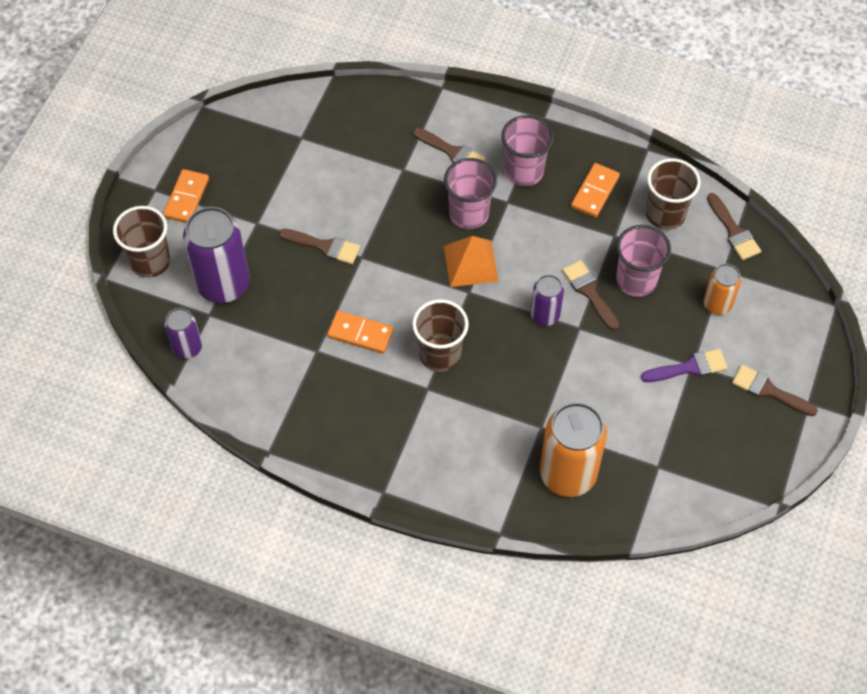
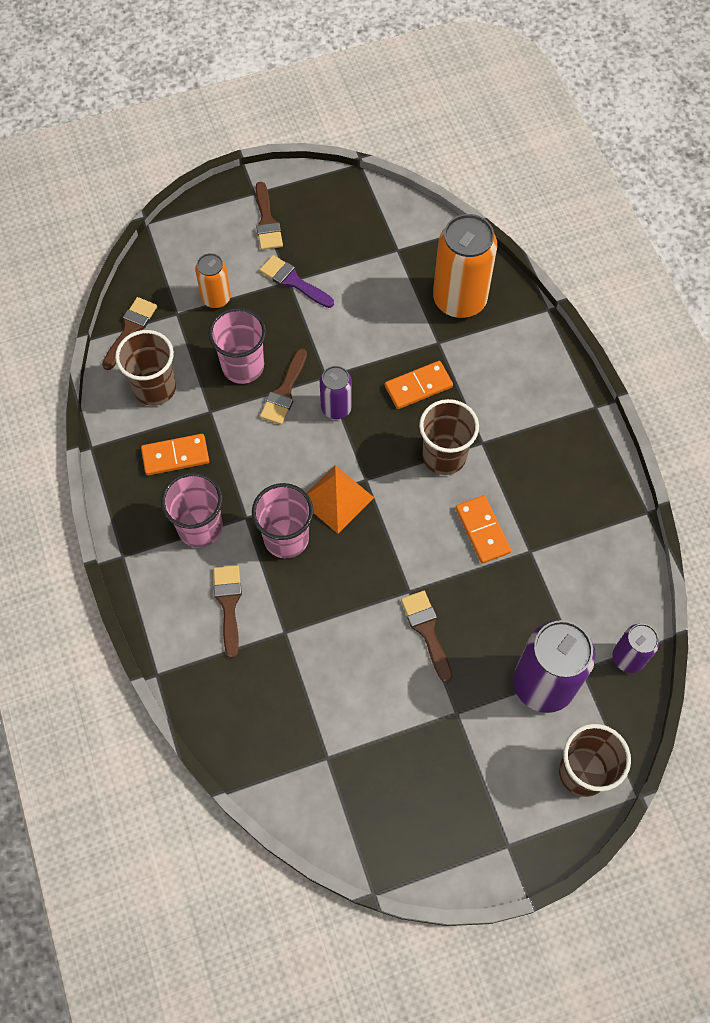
camera: 130 degrees left, 5 degrees up
orange domino [163,169,209,223] -> orange domino moved to [385,361,453,409]

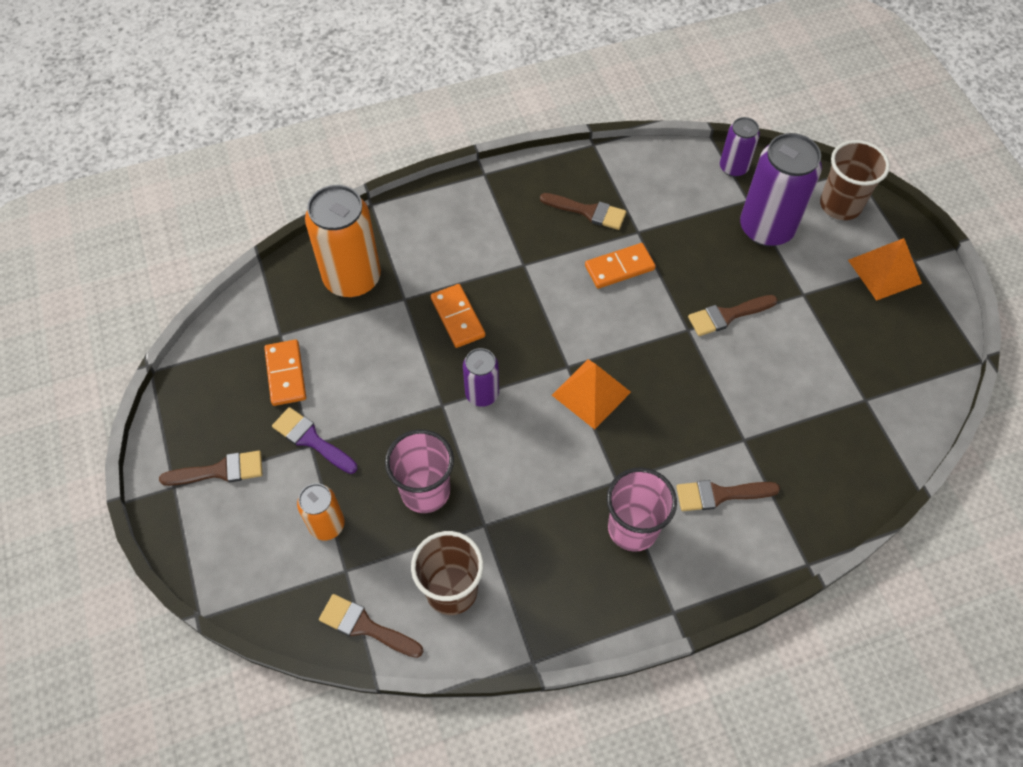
camera: 90 degrees left, 5 degrees down
orange domino [141,434,209,476] -> orange domino moved to [264,340,306,406]
pink cup [252,483,314,558] -> none
purple brush [259,255,334,308] -> purple brush turned 90 degrees clockwise [272,407,358,474]
brown brush [260,348,307,425] -> brown brush moved to [540,193,626,230]
brown cup [419,399,479,475] -> none
none -> orange pyramid [848,238,922,301]

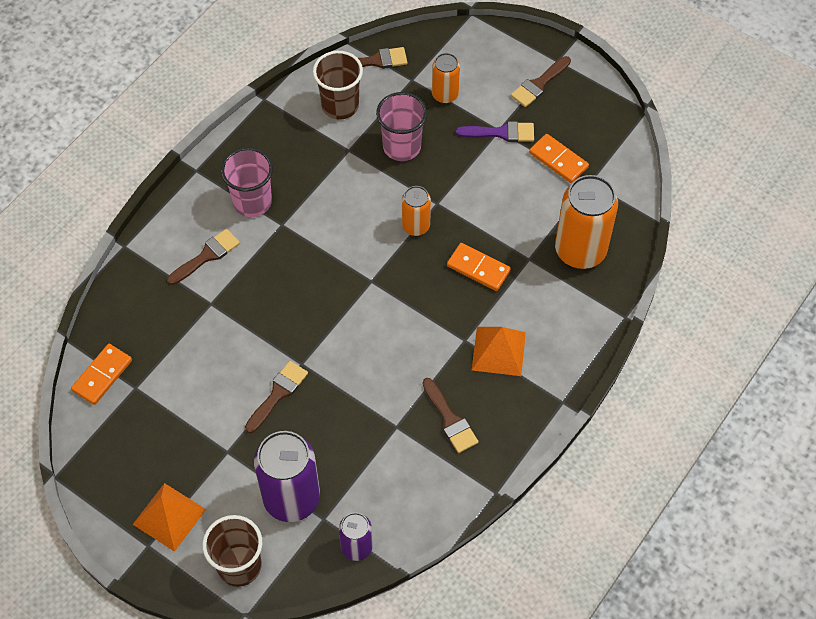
camera: 145 degrees right, 0 degrees up
purple can [463,348,499,407] -> orange can [402,186,431,236]
brown brush [540,193,626,230] -> brown brush turned 105 degrees counterclockwise [422,378,479,453]
orange pyramid [552,359,631,430] -> orange pyramid moved to [472,327,526,376]
orange domino [585,243,656,289] -> orange domino moved to [71,344,132,405]

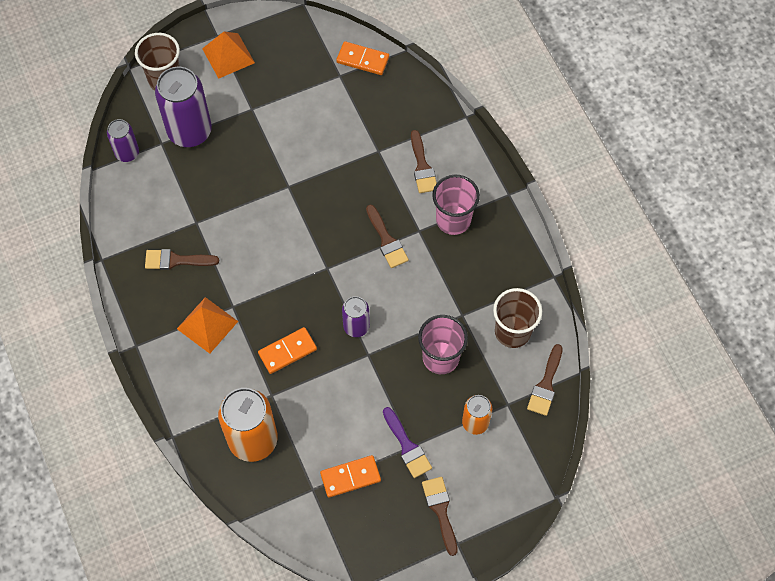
camera: 120 degrees right, 5 degrees up
orange domino [71,344,132,405] -> orange domino turned 45 degrees counterclockwise [336,41,389,75]
brown brush [245,361,308,433] -> brown brush moved to [366,205,409,268]
orange can [402,186,431,236] -> purple can [342,296,370,337]
purple brush [456,121,534,142] -> purple brush turned 60 degrees counterclockwise [383,407,432,478]

